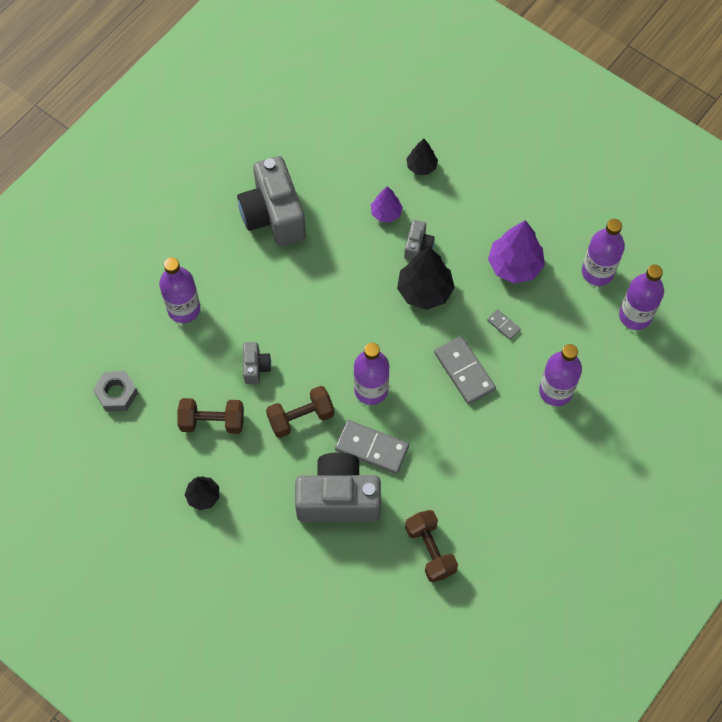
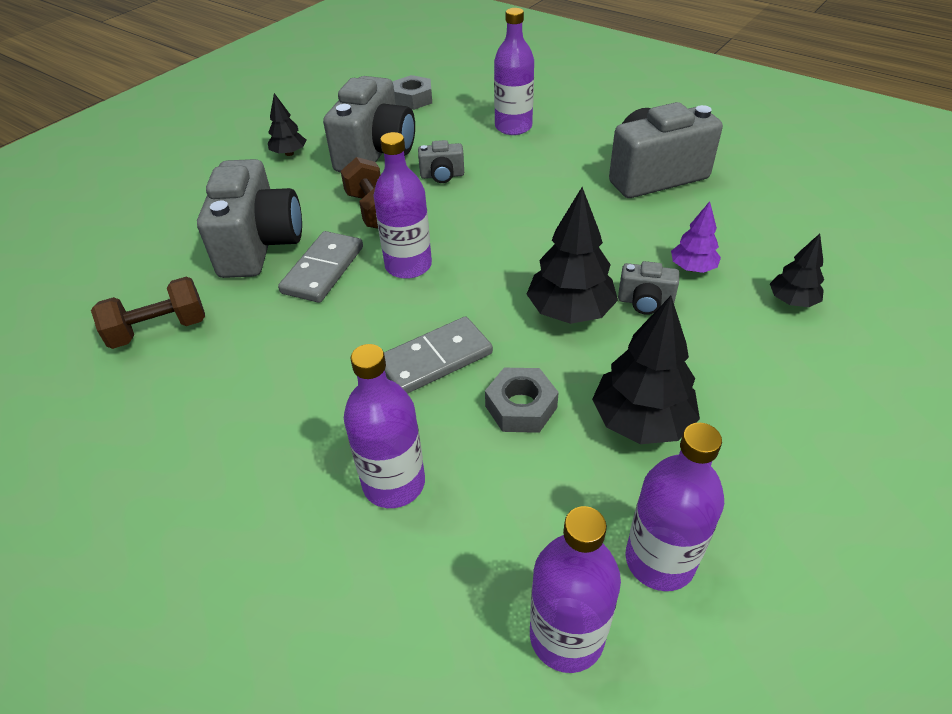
camera: 90 degrees right, 20 degrees down
brown dumbbell [177,398,244,434] -> grey camera [323,76,415,172]
grey domino [487,309,521,340] -> grey nut [485,368,559,433]
purple tree [488,220,545,284] -> black tree [592,296,700,444]

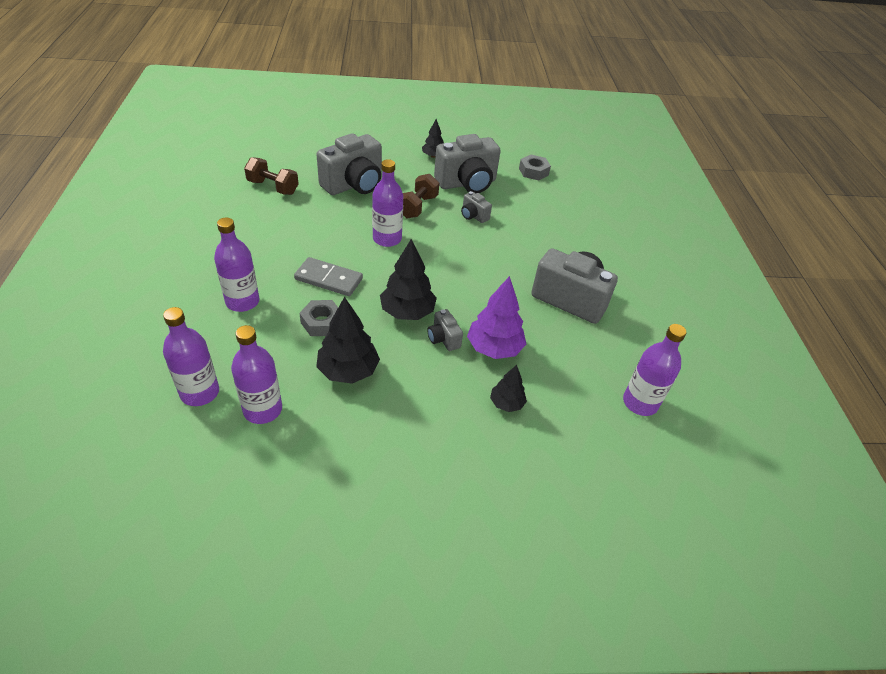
camera: 45 degrees right, 0 degrees up
grey domino [278,231,363,303] -> none
purple bottle [494,8,534,135] -> purple bottle moved to [623,324,686,416]
purple tree [671,201,721,273] -> purple tree [467,276,526,359], size x1.73

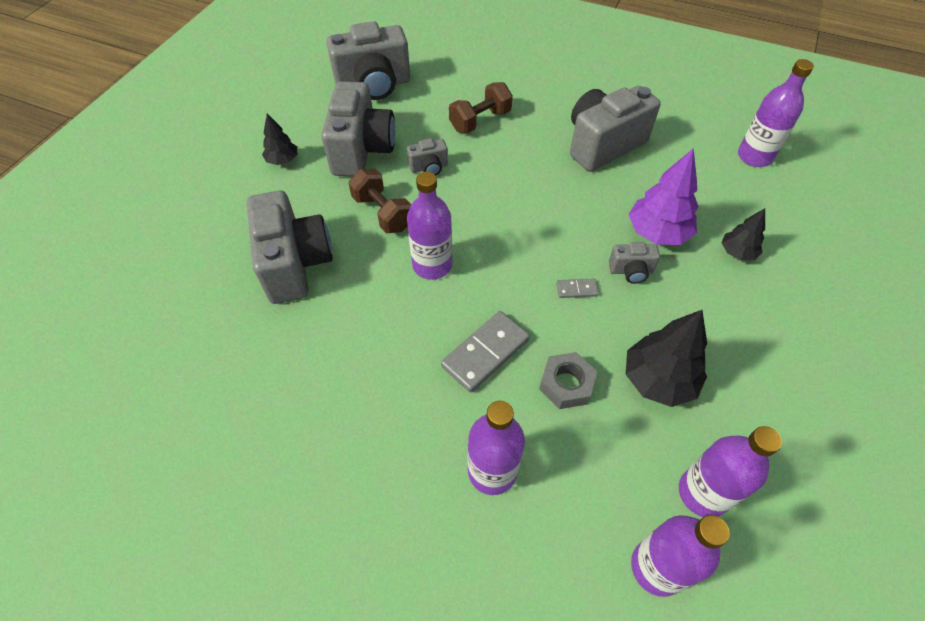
camera: 60 degrees left, 10 degrees up
brown dumbbell [244,157,299,195] -> brown dumbbell moved to [449,82,513,133]
black tree [380,239,437,320] -> grey domino [557,279,599,298]
grey nut [519,155,551,181] -> grey camera [327,21,410,100]

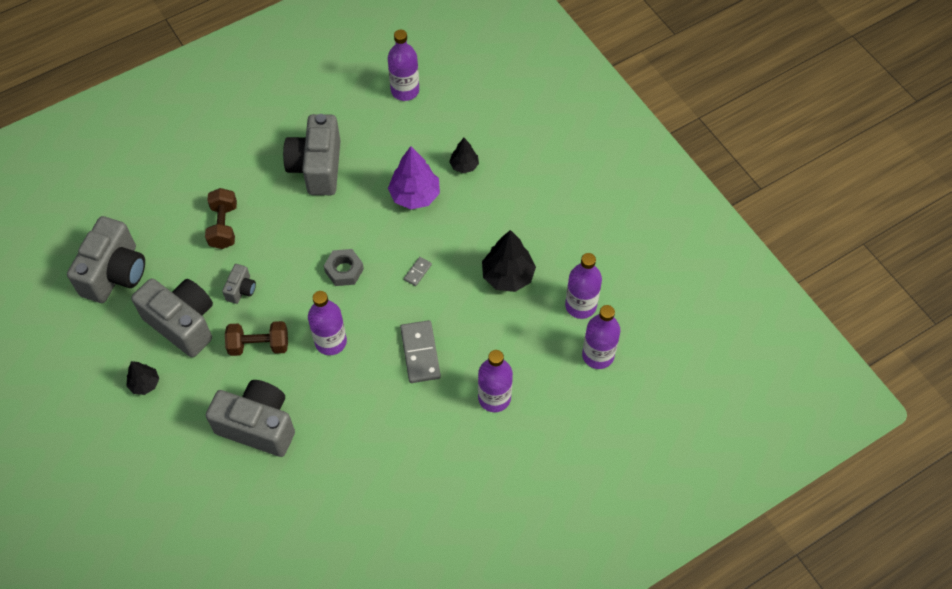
camera: 55 degrees left, 5 degrees up
grey nut [539,352,597,409] -> grey nut moved to [324,249,364,286]
grey camera [609,242,660,284] -> none

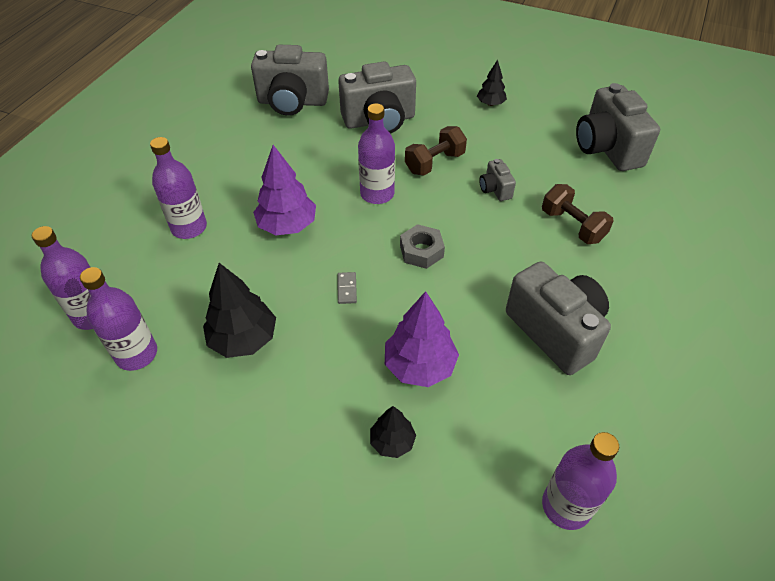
camera: 145 degrees right, 10 degrees down
grey camera [131,278,213,357] -> grey camera moved to [251,45,329,116]
grey domino [400,320,441,383] -> purple tree [253,145,316,235]

